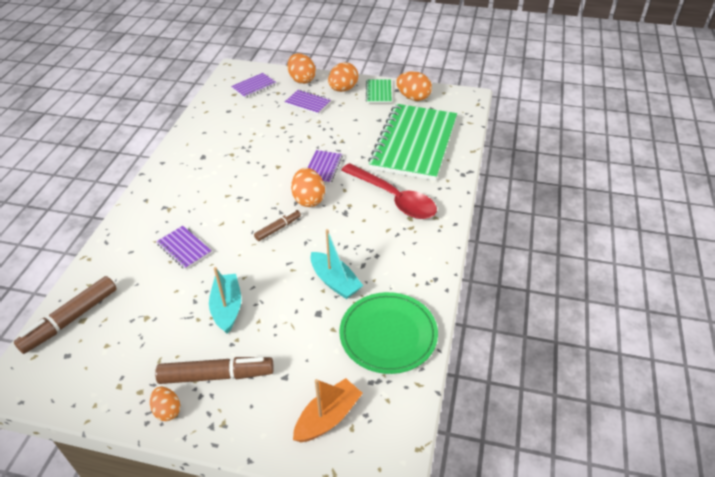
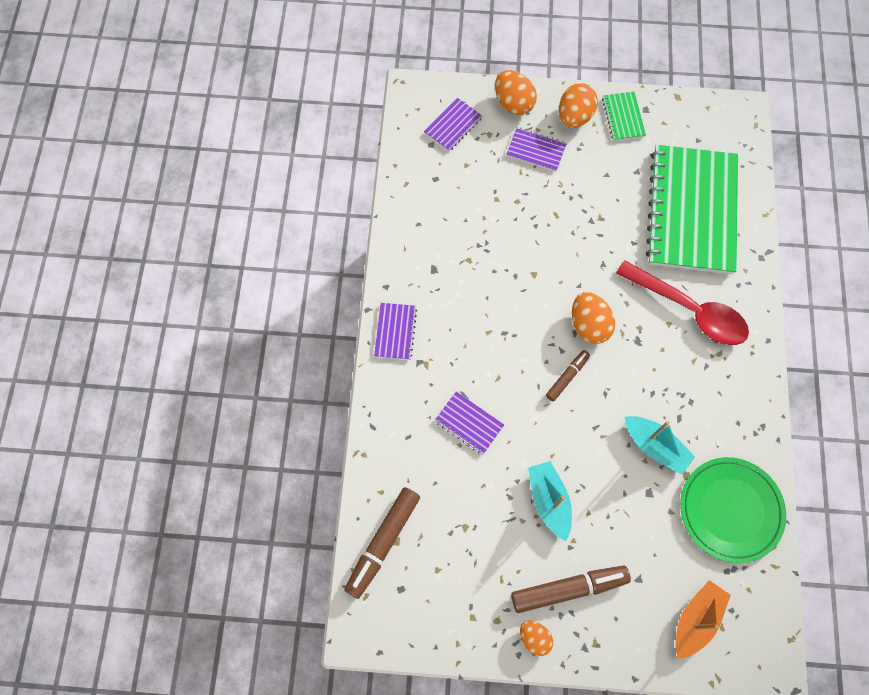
camera: 10 degrees left, 25 degrees up
purple notebook [308,150,343,184] -> purple notebook moved to [374,303,417,360]
orange egg [396,71,432,101] -> none

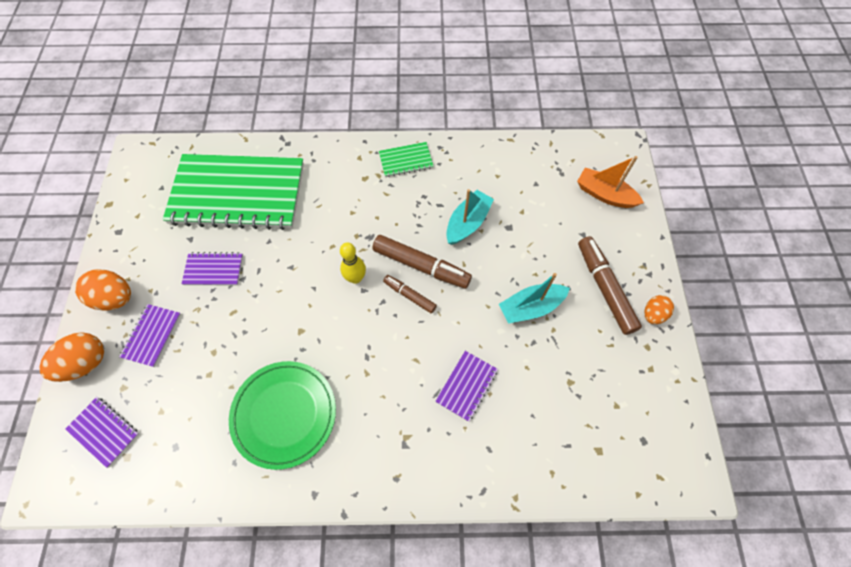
camera: 95 degrees left, 5 degrees down
brown marker [344,487,420,599] -> brown marker moved to [372,235,472,289]
purple notebook [374,303,417,360] -> purple notebook moved to [182,252,243,285]
orange egg [572,292,615,344] -> yellow bowling pin [340,242,366,284]
green notebook [602,92,646,141] -> green notebook moved to [379,142,433,177]
red spoon [616,260,749,345] -> none
green plate [680,457,786,563] -> green plate moved to [229,361,336,470]

